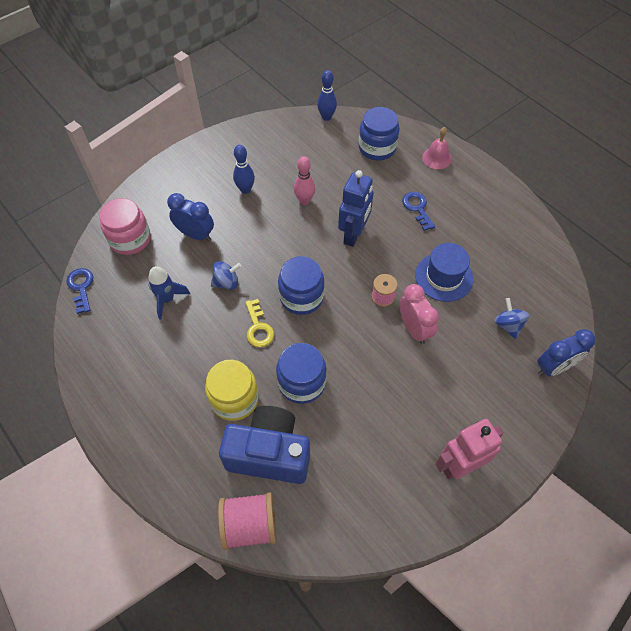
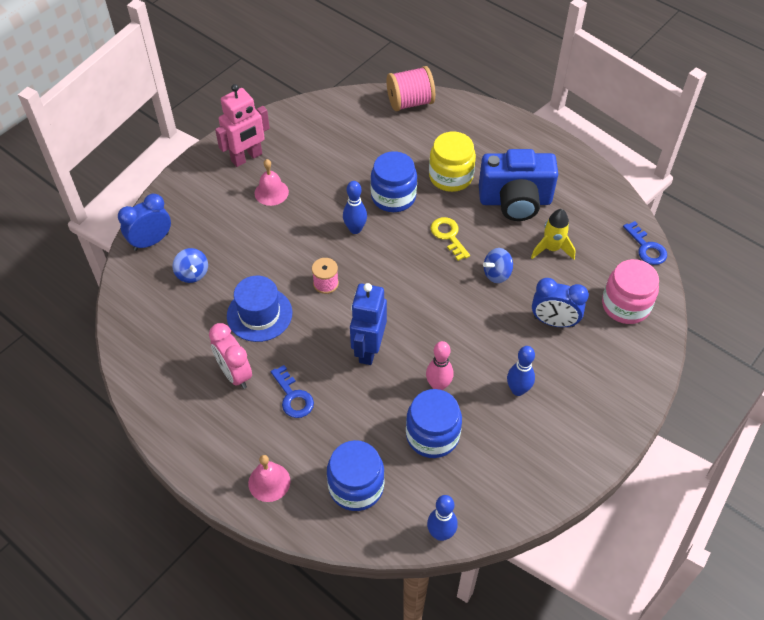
camera: 170 degrees right, 5 degrees down
blue rocket [148,266,190,320] -> yellow rocket [531,209,576,260]
blue camera [219,406,310,484] -> blue camera moved to [479,149,558,221]
blue jar [278,256,325,315] -> blue jar moved to [406,389,462,458]
pink clock [400,284,439,344] -> pink clock moved to [209,323,252,389]
none -> pink bell [255,159,289,206]
none -> blue bowling pin [343,181,367,234]

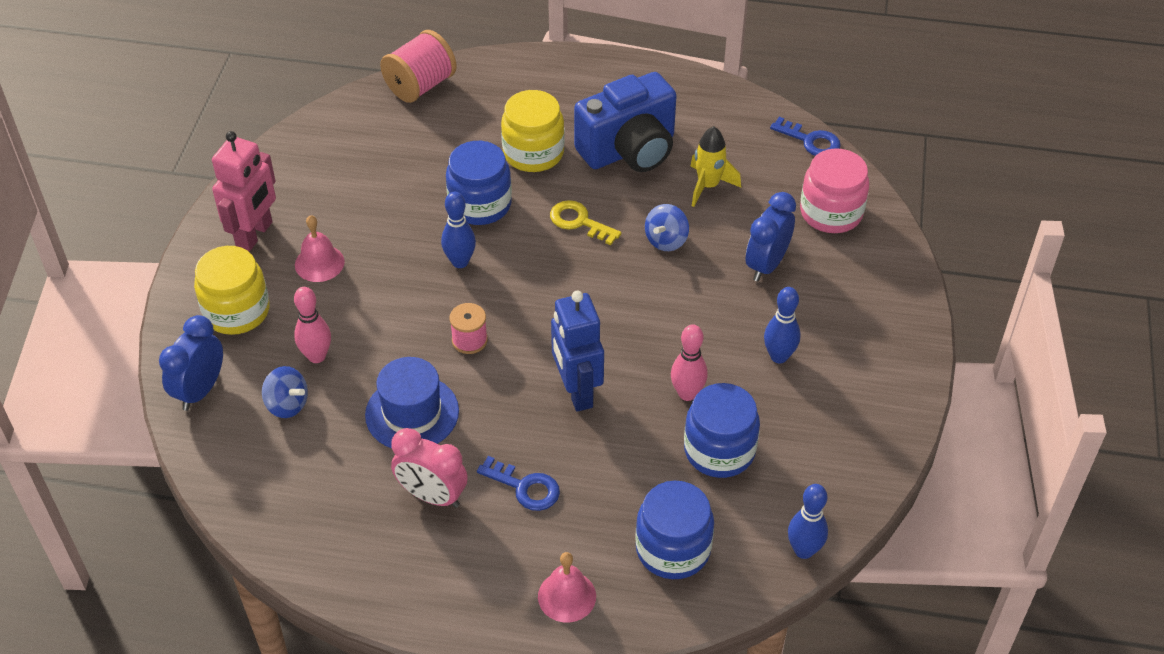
camera: 30 degrees left, 5 degrees down
blue clock [532,278,589,327] -> blue clock turned 135 degrees clockwise [746,192,796,282]
none -> yellow jar [194,246,270,335]
none -> pink bowling pin [294,287,331,363]

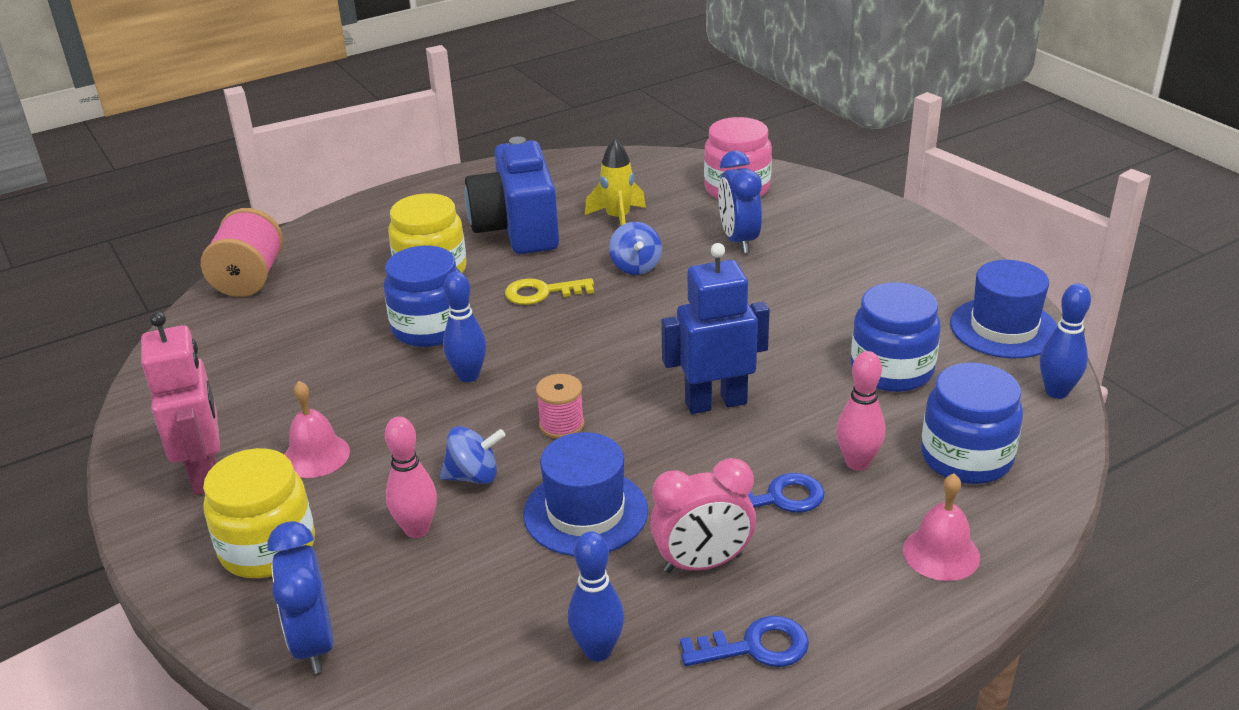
camera: 40 degrees left, 15 degrees down
blue spinning top [262,366,308,418] -> blue spinning top moved to [440,426,506,484]
blue robot [551,291,604,412] -> blue robot turned 135 degrees clockwise [661,243,770,414]
blue camera [574,72,676,172] -> blue camera turned 150 degrees clockwise [465,136,559,254]
pink bowling pin [671,324,708,401] -> pink bowling pin moved to [836,351,885,471]
blue bowling pin [764,287,800,363] -> blue bowling pin moved to [568,531,624,662]
blue key [770,117,841,156] -> blue key moved to [680,616,809,667]
none -> blue hat [950,260,1057,358]

